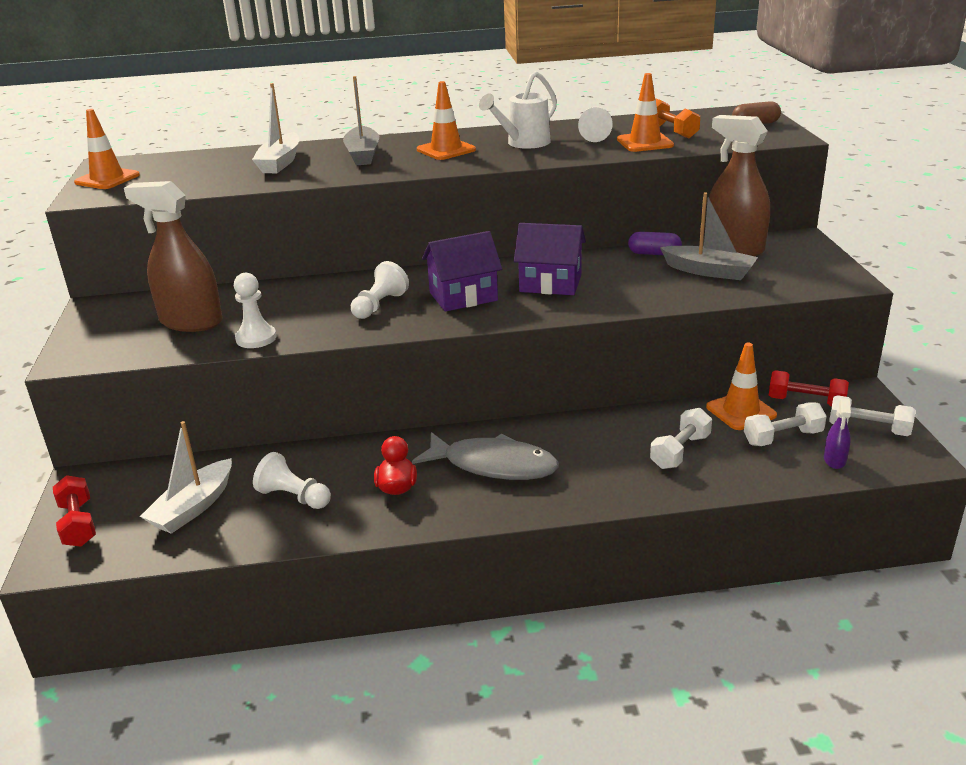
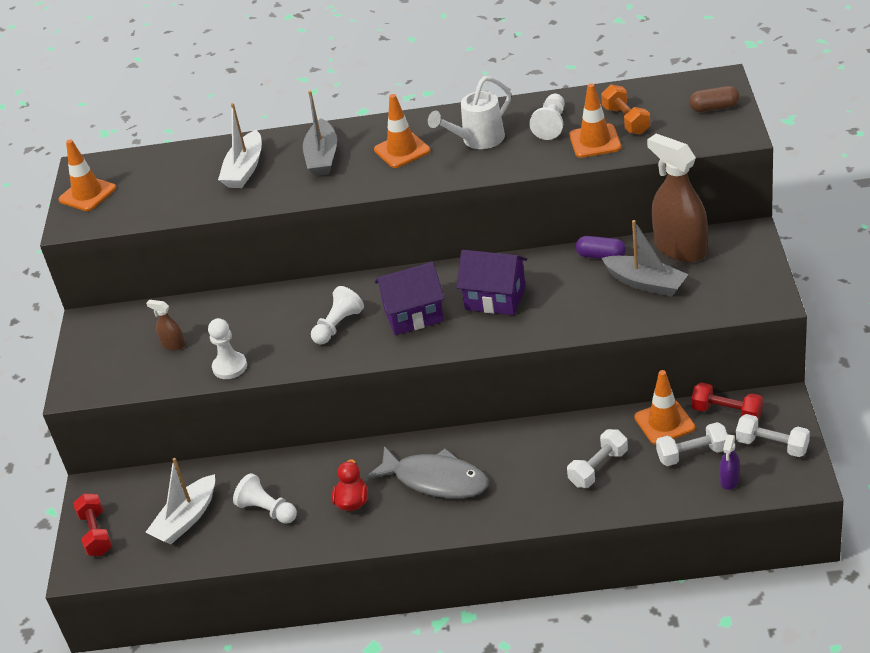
camera: 10 degrees right, 10 degrees up
brown spray bottle [124,181,223,332] -> brown spray bottle [146,300,185,350], size x0.44

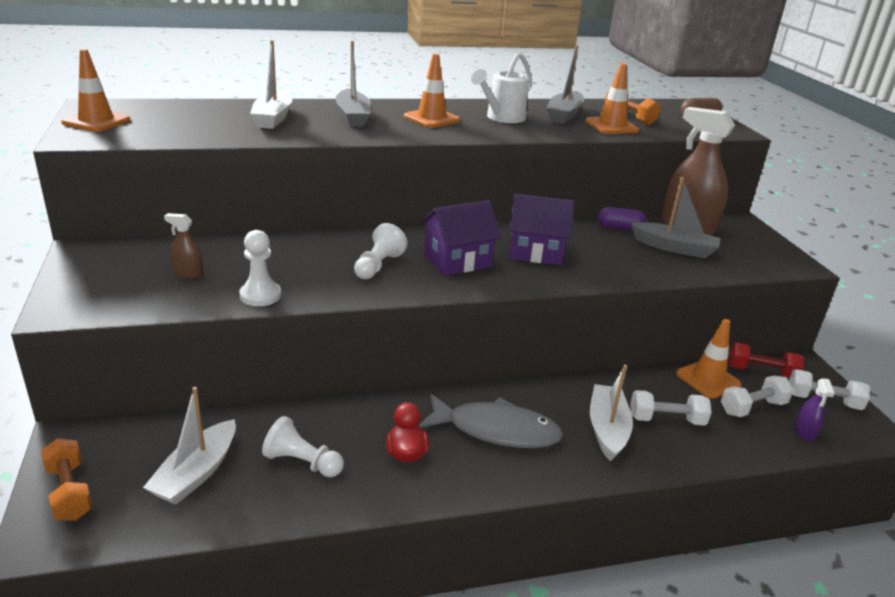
camera: 20 degrees left, 10 degrees down
red dumbbell [73,493,112,556] -> orange dumbbell [41,438,93,521]
white pawn [529,94,565,140] -> grey boat [547,45,584,124]
white dumbbell [567,429,628,488] -> white dumbbell turned 60 degrees clockwise [630,390,711,426]
none -> white boat [590,365,633,461]

